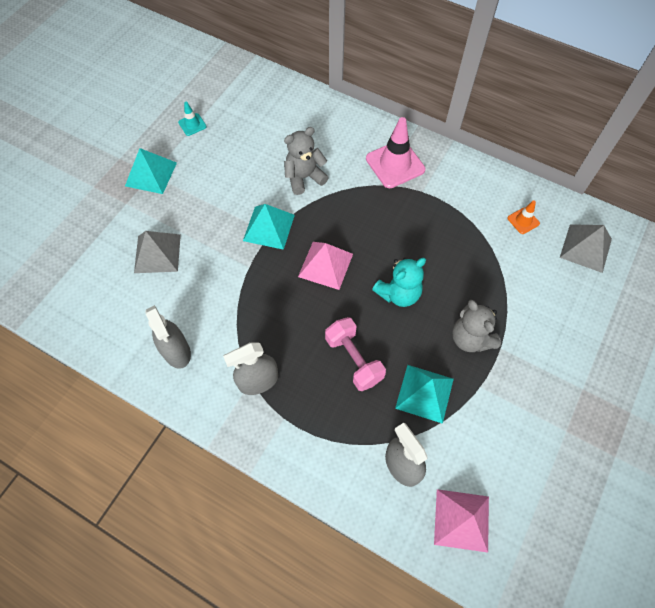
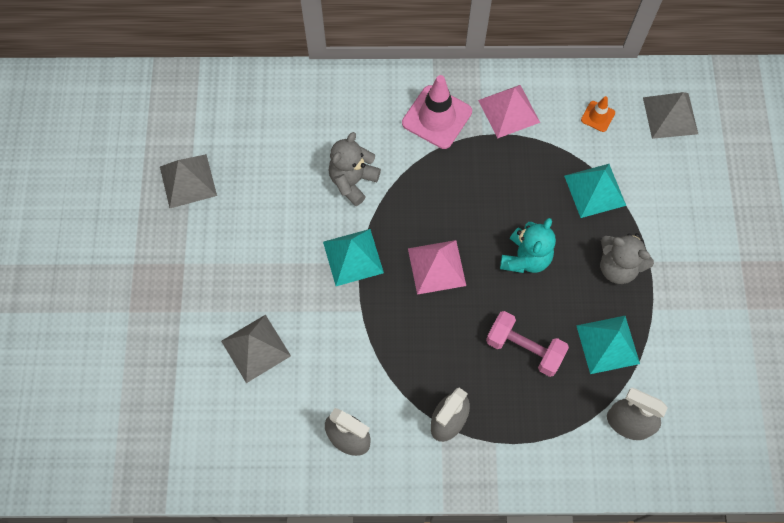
camera: 30 degrees left, 5 degrees up
turquoise pyramid [125,148,177,194] -> turquoise pyramid moved to [564,164,626,218]
turquoise traffic cone [178,102,207,136] -> grey pyramid [160,154,217,208]
pink pyramid [434,489,489,553] -> pink pyramid moved to [478,85,540,138]

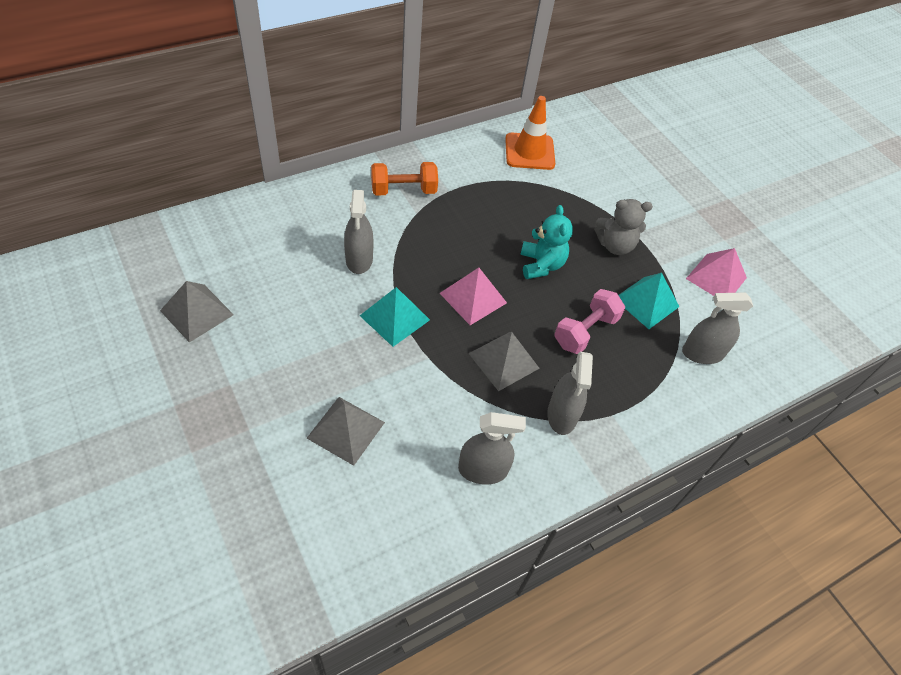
camera: 35 degrees left, 15 degrees down
grey teddy bear [329,132,381,206] -> grey spray bottle [344,190,373,274]
pink traffic cone [402,75,472,149] -> orange dumbbell [371,162,438,196]
pink pyramid [478,85,540,138] -> pink pyramid moved to [686,248,747,296]
pink dumbbell [486,311,569,377] -> pink dumbbell turned 45 degrees counterclockwise [554,289,625,354]
turquoise pyramid [564,164,626,218] -> none
orange traffic cone [581,96,615,132] -> orange traffic cone [505,96,555,170], size x2.01
grey pyramid [643,92,698,139] -> grey pyramid moved to [468,332,540,391]

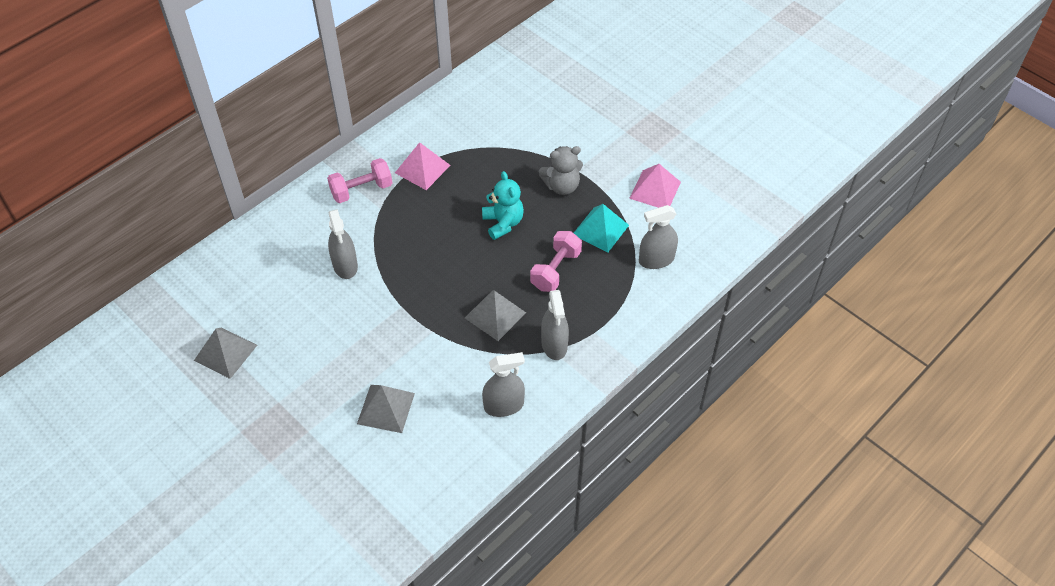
camera: 10 degrees left, 0 degrees up
turquoise pyramid [360,287,430,347] -> none
orange dumbbell [371,162,438,196] -> pink dumbbell [327,158,392,203]
pink pyramid [440,268,507,325] -> pink pyramid moved to [395,142,451,190]
orange traffic cone [505,96,555,170] -> none

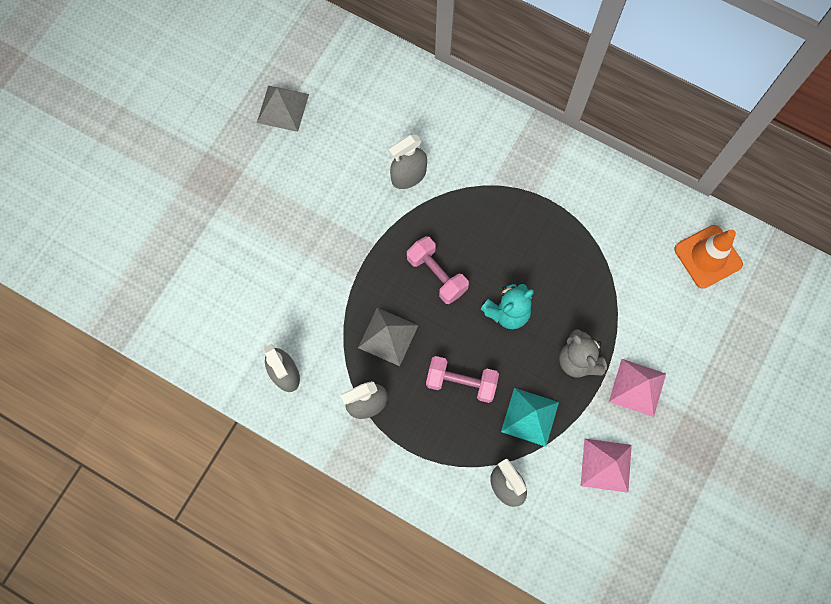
camera: 75 degrees right, 20 degrees up
pink dumbbell [327,158,392,203] -> pink dumbbell moved to [407,236,469,304]
grey pyramid [357,385,415,433] -> none
pink pyramid [395,142,451,190] -> pink pyramid moved to [609,359,666,417]
none -> orange traffic cone [675,225,743,289]

